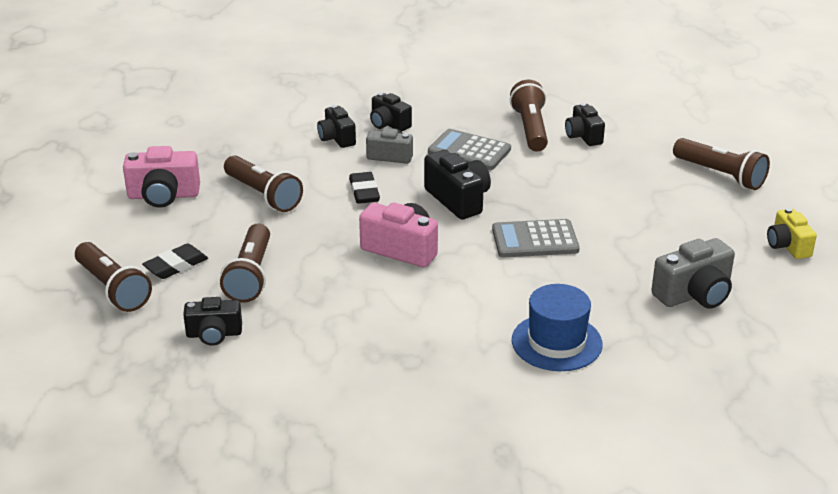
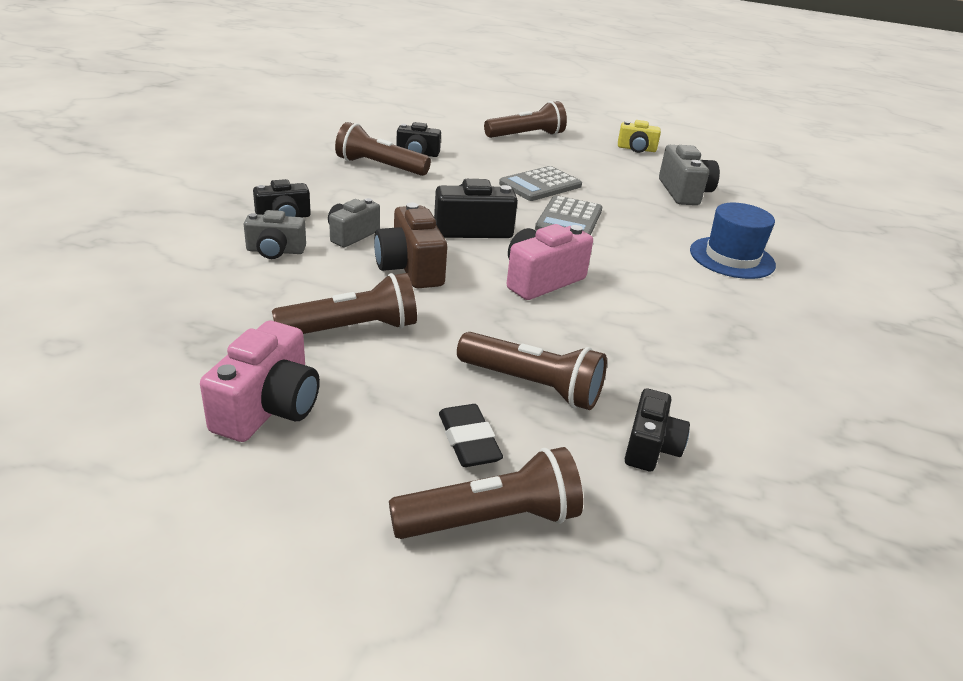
camera: 70 degrees left, 0 degrees up
black camera [317,105,356,148] -> grey camera [244,210,306,259]
black eraser [349,172,380,204] -> brown camera [374,203,447,288]
grey calculator [428,129,511,170] -> grey calculator moved to [499,166,582,201]

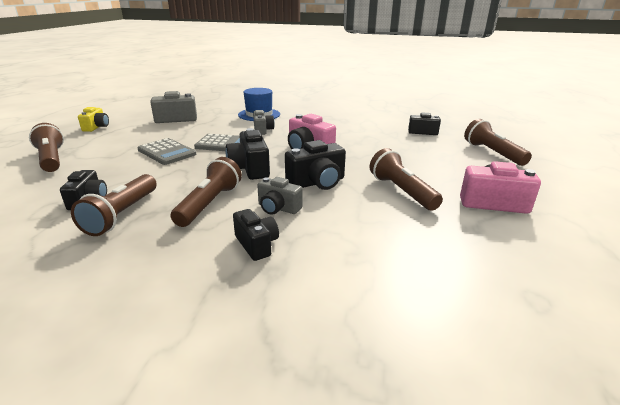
camera: 95 degrees left, 5 degrees down
grey camera [244,210,306,259] -> grey camera moved to [253,110,275,135]
brown camera [374,203,447,288] -> black camera [285,140,346,190]
black eraser [439,404,503,467] -> none
brown flashlight [457,332,607,410] -> brown flashlight moved to [170,157,242,227]

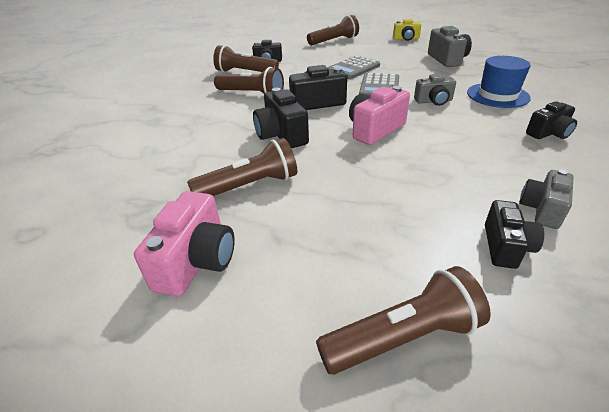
camera: 95 degrees right, 10 degrees up
black camera [233,209,279,261] -> black camera moved to [526,101,577,139]
grey camera [257,177,303,215] -> grey camera moved to [520,169,574,229]

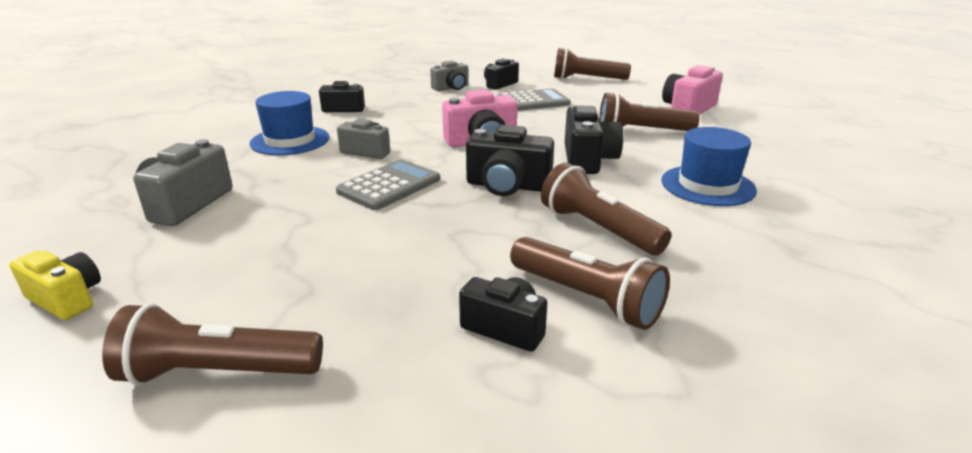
camera: 155 degrees left, 10 degrees down
grey calculator [327,56,380,79] -> grey calculator moved to [497,88,571,111]
none -> blue hat [661,127,757,206]

